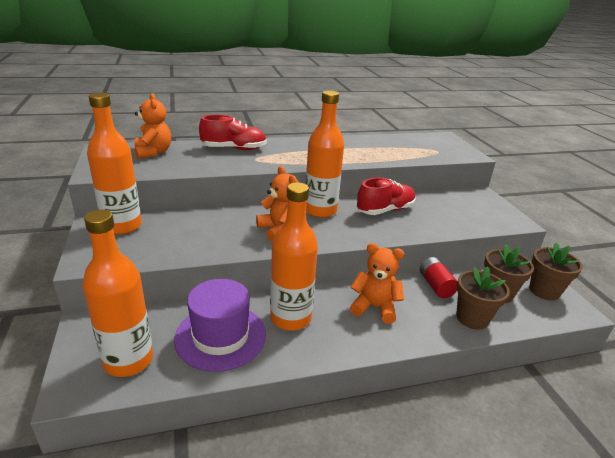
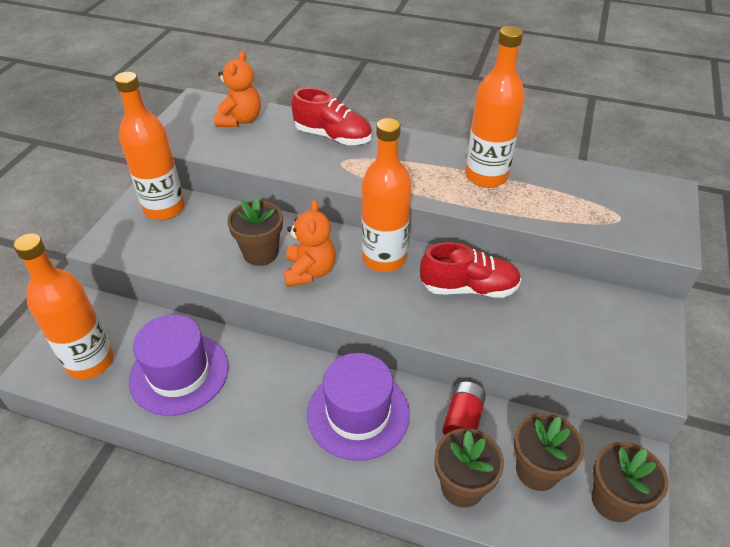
camera: 35 degrees right, 15 degrees up
orange bottle [270,182,318,331] -> orange bottle moved to [465,26,525,188]
orange teddy bear [350,243,404,324] -> purple hat [307,353,410,461]
none -> brown flower pot [227,197,283,266]

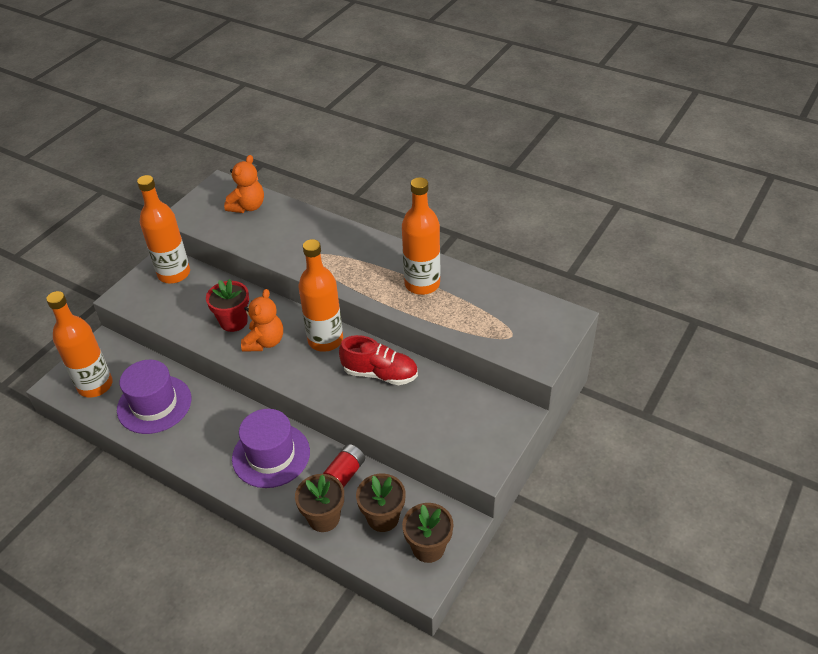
camera: 15 degrees right, 0 degrees up
brown flower pot [227,197,283,266] -> red flower pot [206,279,249,332]
red shoe [291,87,372,145] -> none

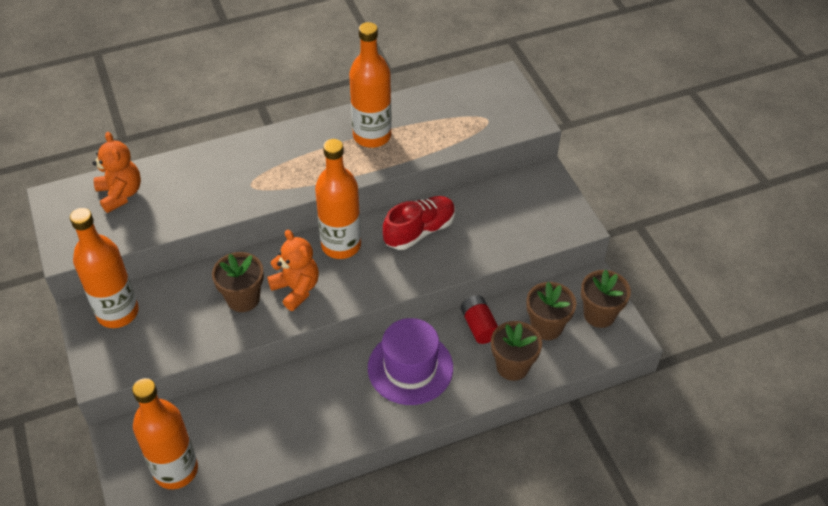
camera: 55 degrees left, 5 degrees up
purple hat [117,360,191,434] -> none
red flower pot [206,279,249,332] -> brown flower pot [212,252,264,312]

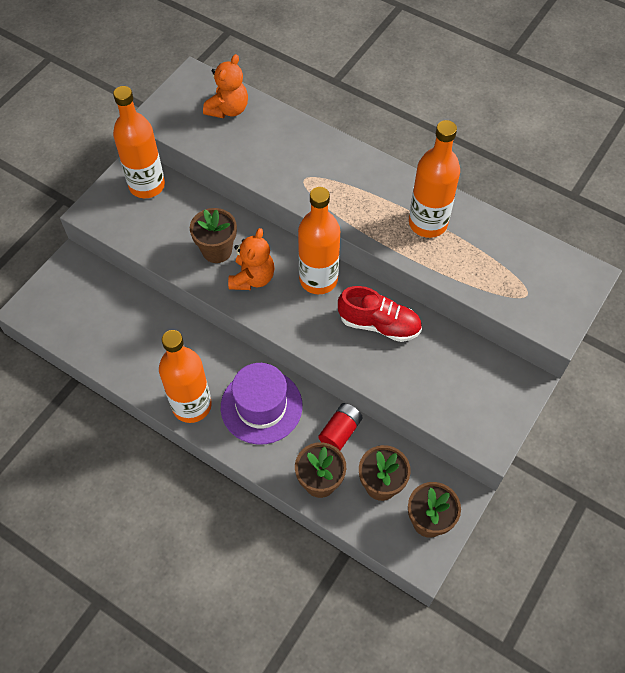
camera: 55 degrees right, 10 degrees up
orange bottle [132,378,198,489] -> orange bottle moved to [159,330,212,423]

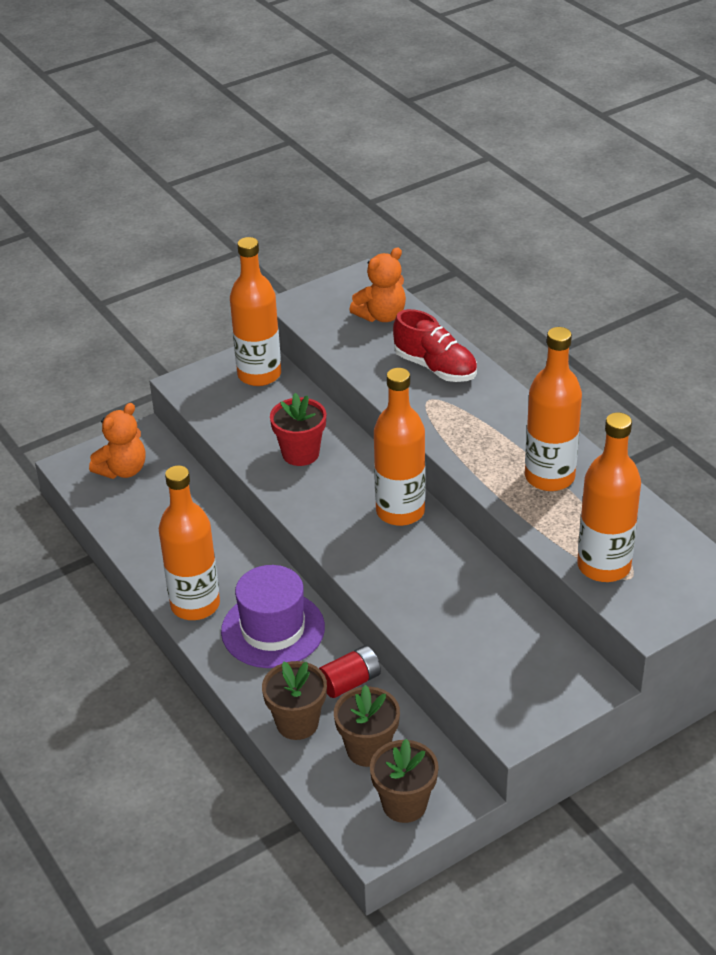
camera: 25 degrees right, 20 degrees down
brown flower pot [190,208,237,263] -> red flower pot [270,393,326,466]
orange teddy bear [228,228,275,290] -> orange teddy bear moved to [89,403,145,479]
red shoe [338,286,422,342] -> red shoe moved to [393,309,477,382]
none -> orange bottle [577,412,641,582]

